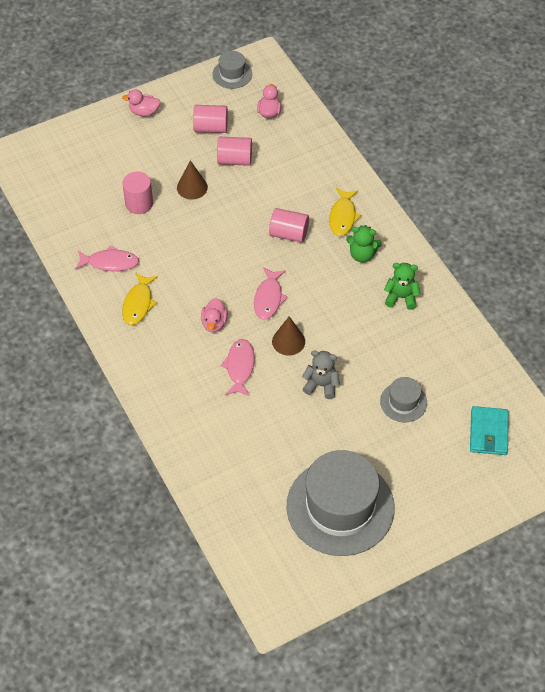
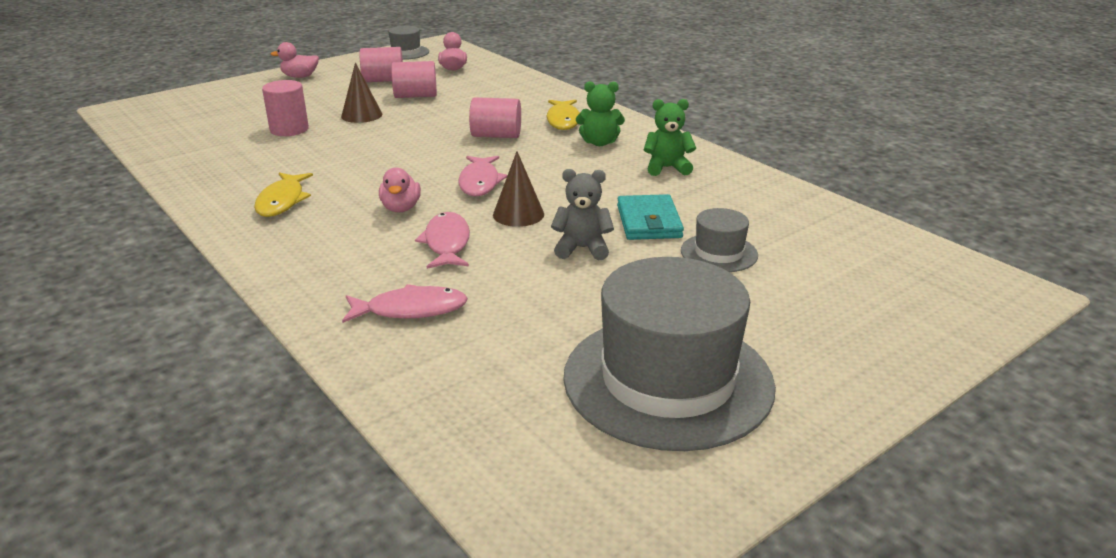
camera: 10 degrees left, 25 degrees down
pink fish [75,246,139,271] -> pink fish moved to [342,284,468,323]
turquoise wallet [470,406,509,455] -> turquoise wallet moved to [617,194,684,240]

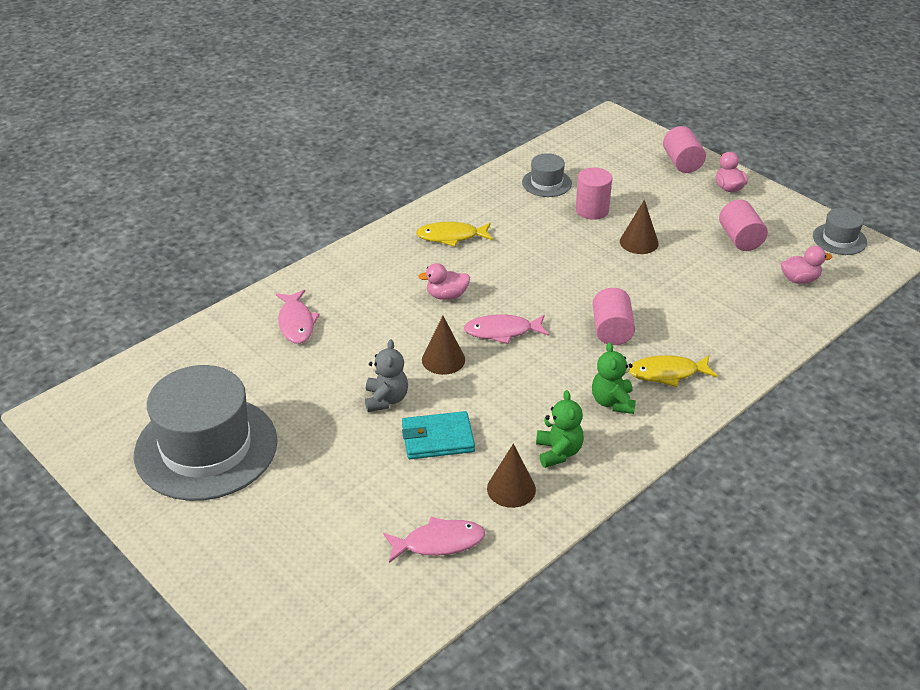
camera: 85 degrees right, 10 degrees up
pink cylinder [391,61,437,98] -> pink cylinder moved to [663,126,706,173]
pink fish [415,212,470,269] -> pink fish moved to [383,517,485,563]
grey hat [681,208,758,272] -> grey hat moved to [522,153,572,197]
none -> brown cone [487,444,536,508]

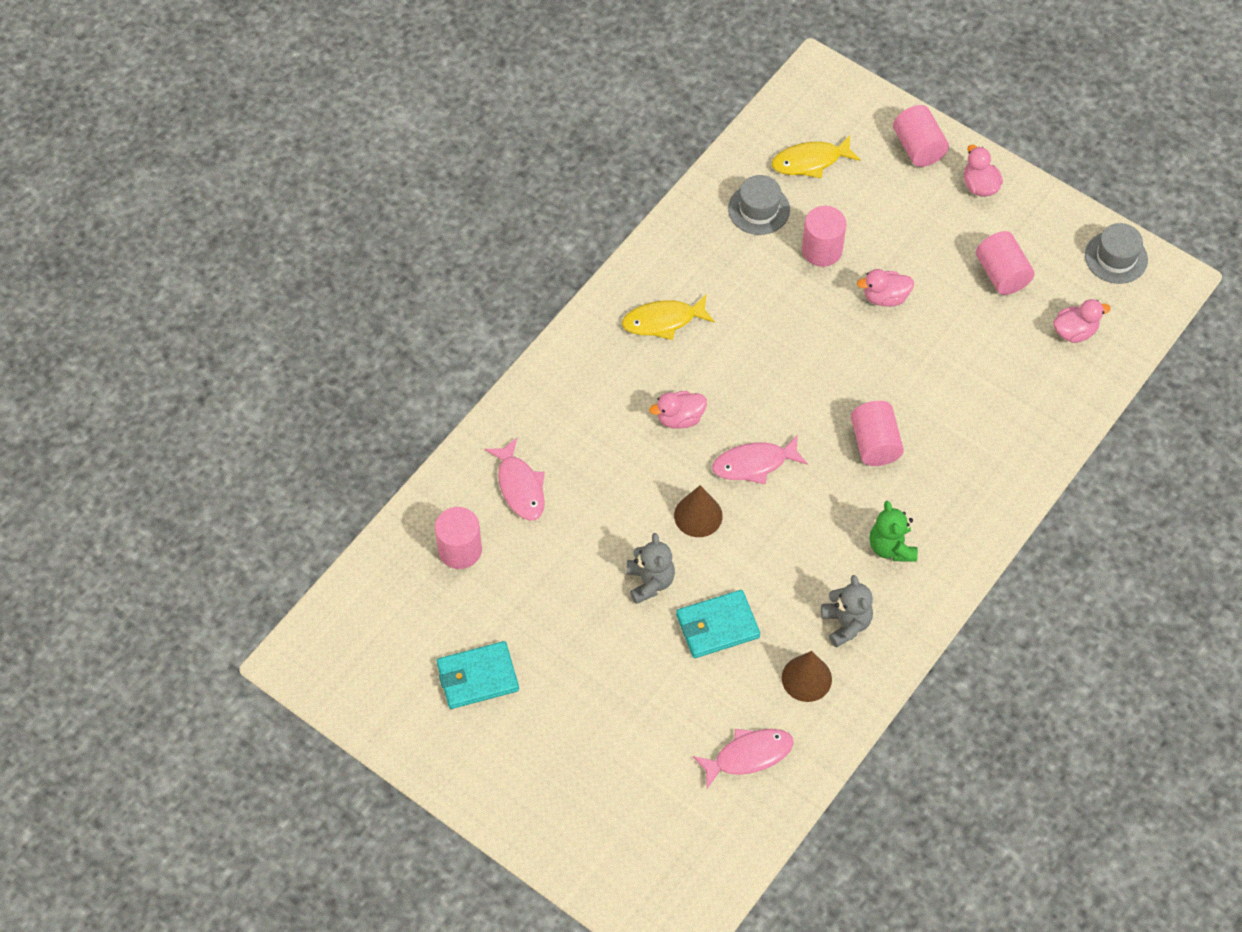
camera: 10 degrees left, 20 degrees up
grey hat [134,365,278,501] -> turquoise wallet [437,641,519,709]
green teddy bear [536,390,584,468] -> grey teddy bear [821,575,873,648]
brown cone [620,200,659,254] -> pink duck [857,269,914,307]
yellow fish [629,355,718,387] -> yellow fish moved to [772,135,860,178]
none -> pink cylinder [435,507,482,569]

